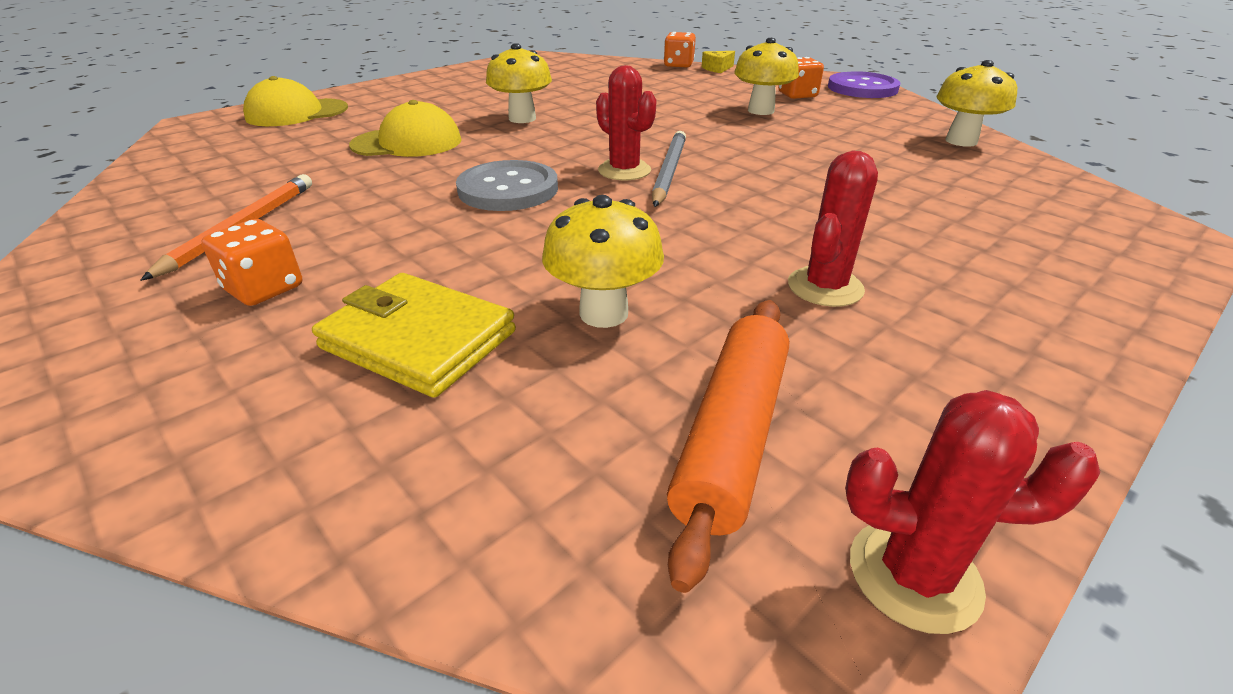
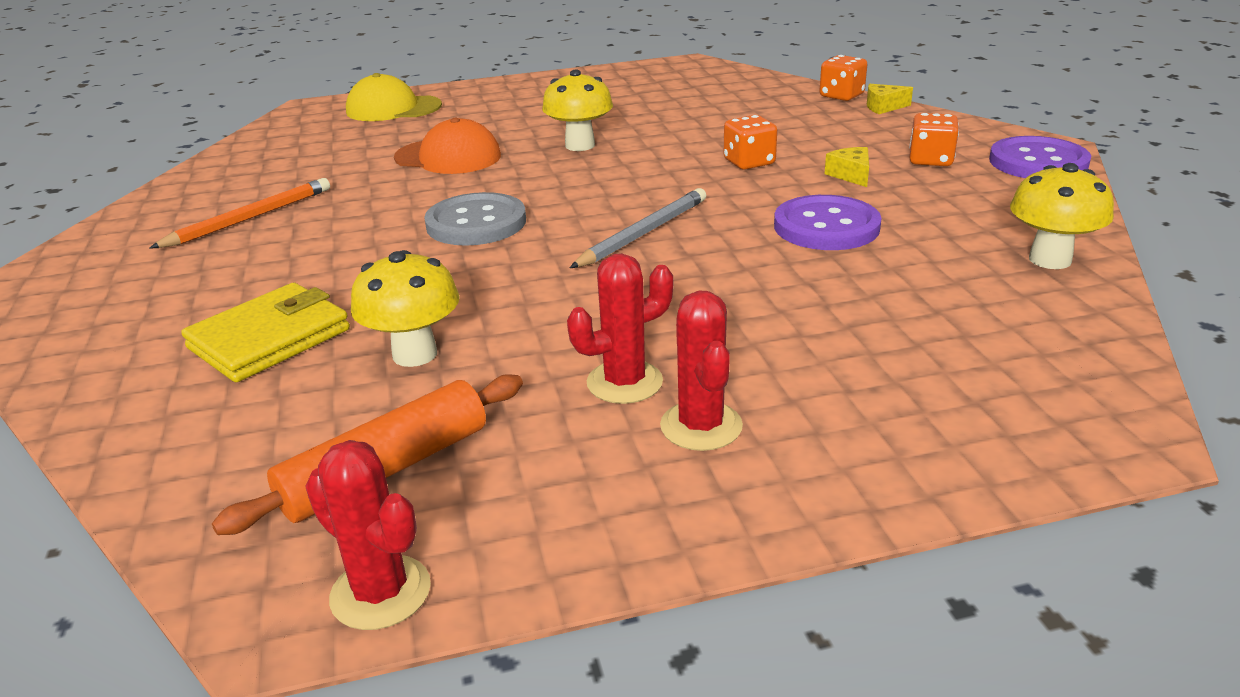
camera: 30 degrees right, 5 degrees down
orange dice [201,219,302,306] -> orange dice moved to [724,115,777,170]
yellow wallet [312,273,516,398] -> yellow wallet turned 75 degrees clockwise [181,282,350,382]
yellow cap [349,100,462,157] -> orange cap [394,118,501,174]
red cactus [596,65,657,180] -> red cactus moved to [660,290,743,451]
yellow mushroom [734,38,799,115] -> yellow cheese [825,147,869,187]
none -> purple button [774,195,882,250]

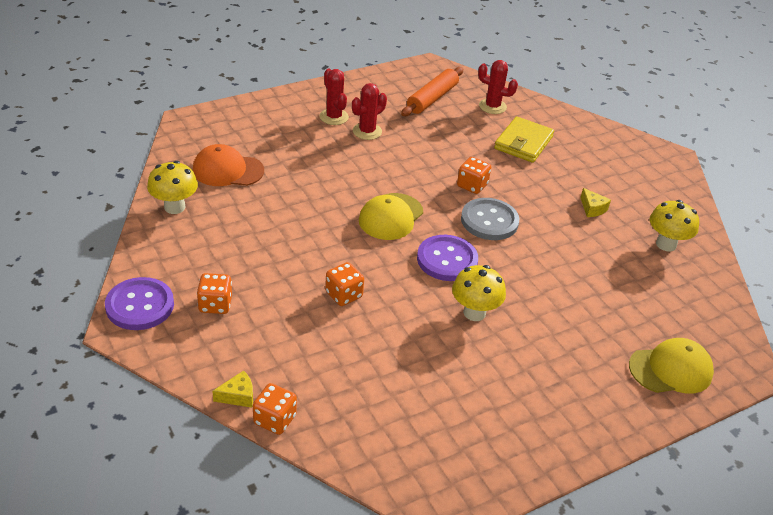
camera: 160 degrees right, 10 degrees up
orange pencil [149,178,330,249] -> none
red cactus [305,440,431,630] -> red cactus moved to [478,60,518,114]
yellow mushroom [351,250,460,367] -> yellow mushroom moved to [650,200,699,251]
orange cap [394,118,501,174] -> orange cap moved to [193,144,264,186]
grey pencil [570,188,706,268] -> yellow cap [359,193,423,240]
purple button [774,195,882,250] -> purple button moved to [417,235,478,281]
yellow cheese [825,147,869,187] -> yellow cheese moved to [580,188,611,217]
none -> orange dice [457,157,491,194]

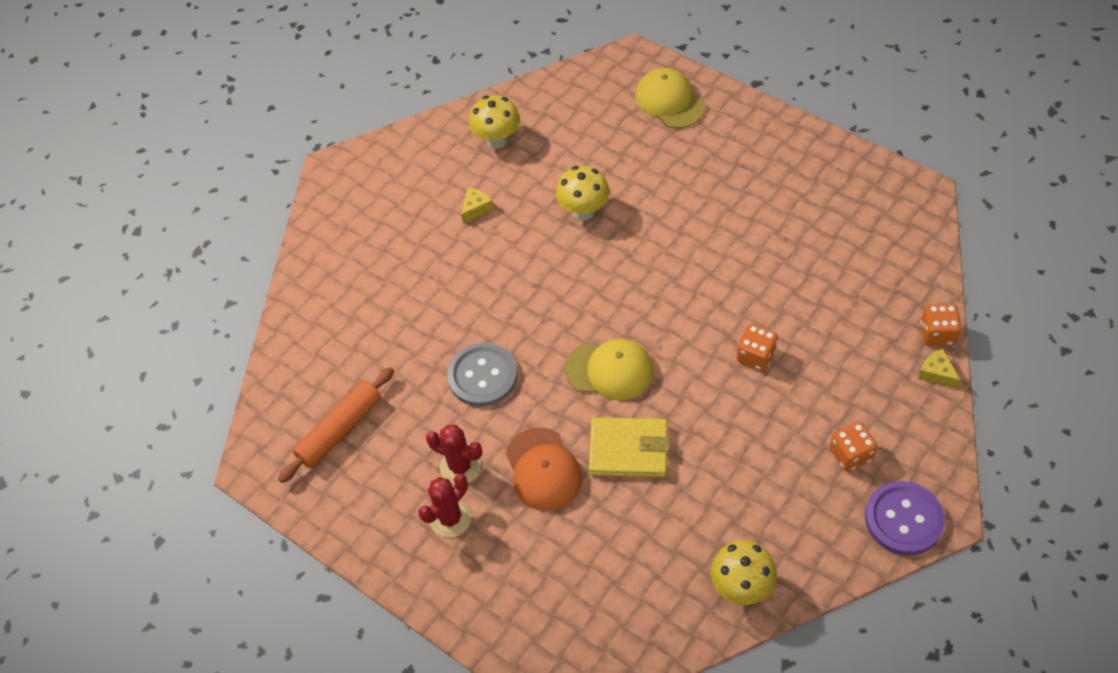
camera: 105 degrees left, 15 degrees up
orange cap [193,144,264,186] -> orange cap moved to [506,428,582,511]
orange rolling pin [401,67,463,116] -> orange rolling pin turned 60 degrees counterclockwise [278,367,394,483]
purple button [417,235,478,281] -> none
yellow mushroom [452,265,506,321] -> yellow mushroom moved to [556,166,610,221]
orange dice [457,157,491,194] -> none
grey button [461,198,519,240] -> grey button moved to [447,342,517,407]
red cactus [478,60,518,114] -> none
yellow wallet [494,116,554,163] -> yellow wallet moved to [589,417,670,477]

